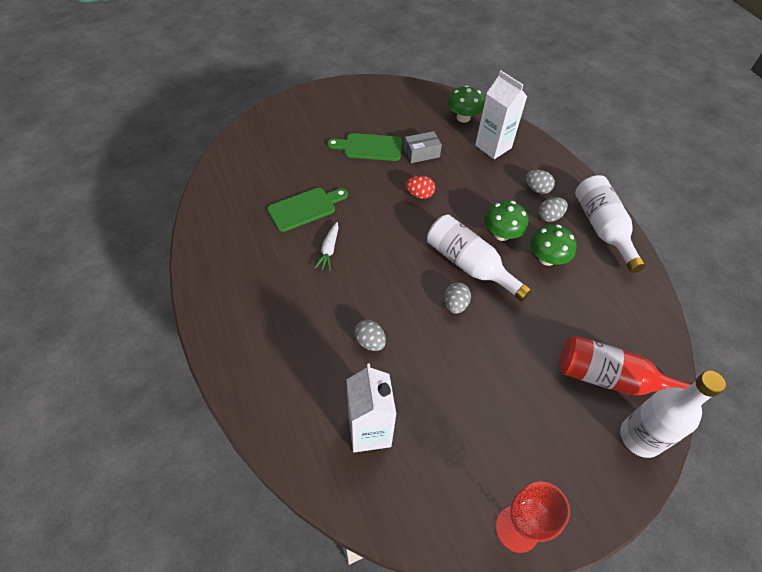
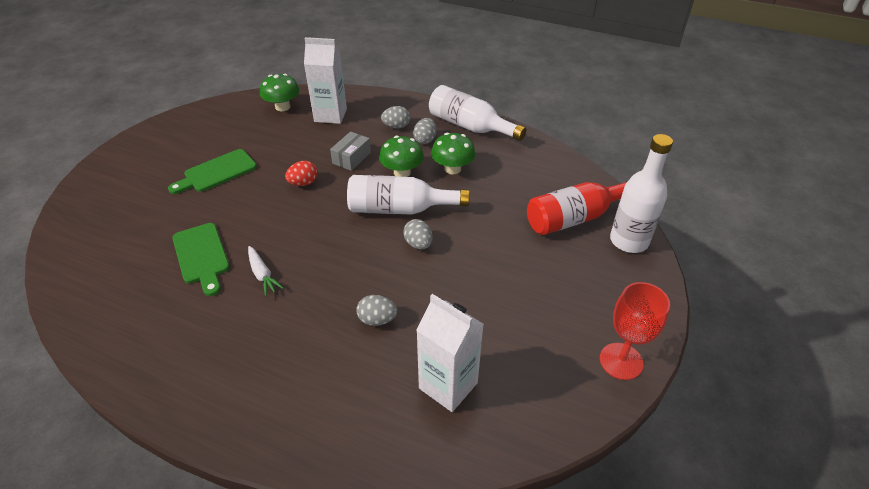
camera: 40 degrees left, 10 degrees down
green cutting board [267,188,348,232] -> green cutting board turned 135 degrees clockwise [172,223,230,296]
grey box [404,131,442,163] -> grey box moved to [330,131,371,171]

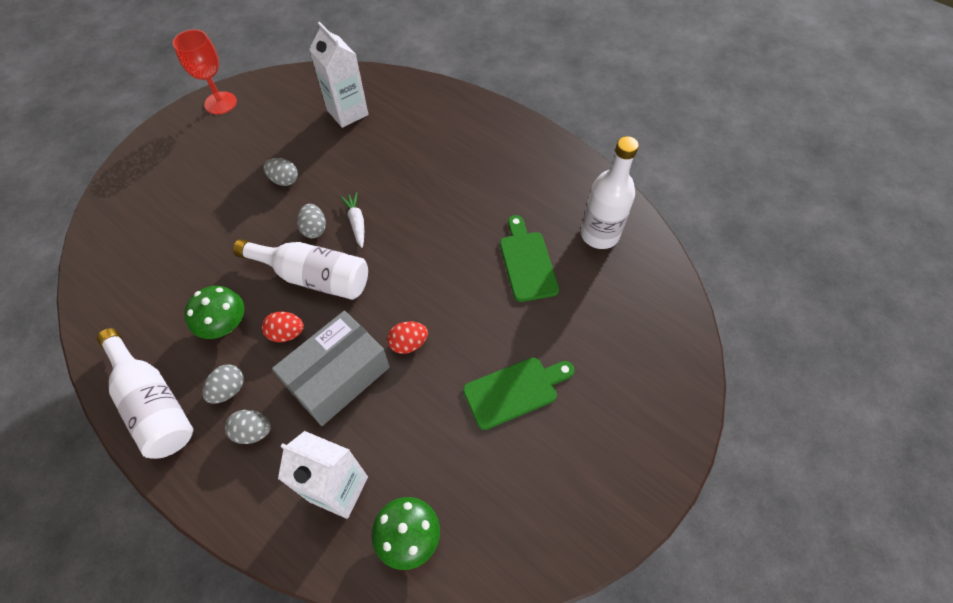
camera: 165 degrees left, 15 degrees up
white carrot [248,246,284,296] -> white carrot moved to [340,192,364,248]
grey box [330,131,371,171] -> grey box [272,311,390,426], size x1.87
grey egg [356,295,397,326] -> grey egg moved to [263,158,298,186]
green mushroom [379,136,424,177] -> red egg [262,312,304,342]
red bottle [527,181,628,235] -> none
white bottle [610,134,673,253] -> white bottle moved to [581,136,639,249]

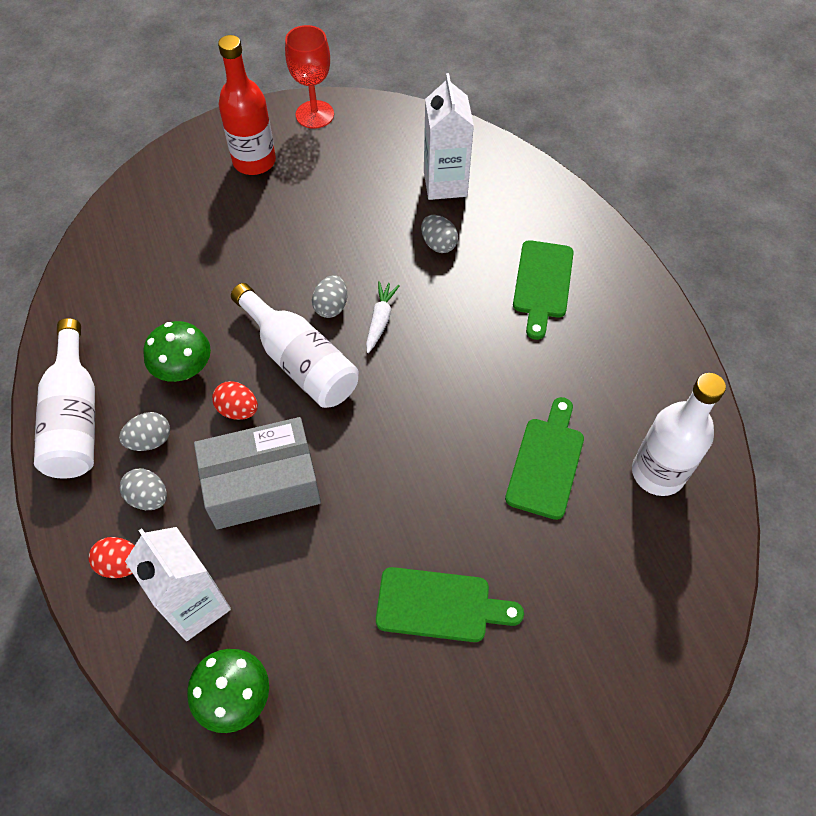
camera: 30 degrees right, 0 degrees up
grey egg [263,158,298,186] -> grey egg moved to [421,215,458,253]
red egg [387,321,428,354] -> red egg moved to [89,537,135,578]
none -> red bottle [218,35,276,175]
none -> green cutting board [513,240,574,340]

